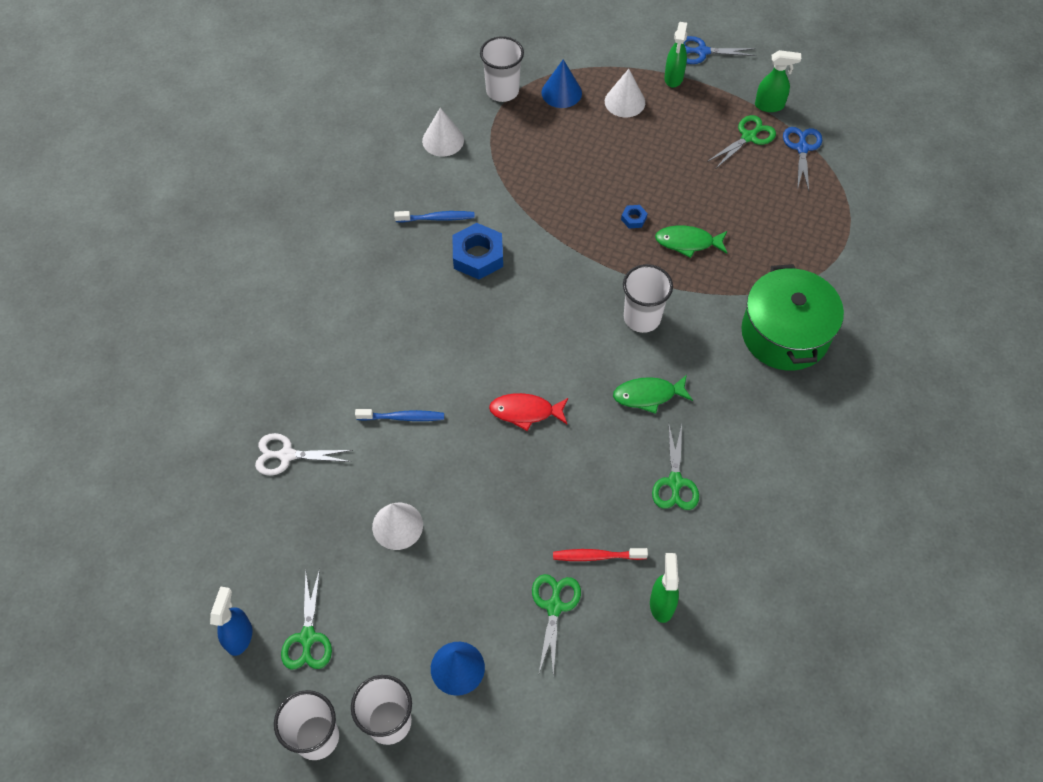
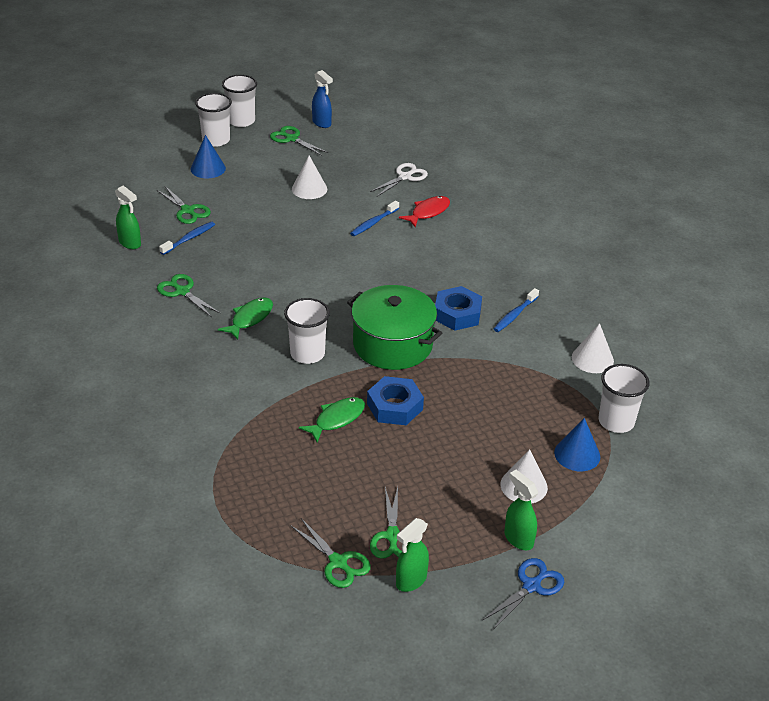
camera: 130 degrees right, 20 degrees down
red fish [489,393,568,431] -> red fish moved to [399,196,450,227]
red toothbrush [553,548,648,561] -> blue toothbrush [159,222,215,255]
blue nut [621,205,648,228] -> blue nut [367,376,424,425], size x2.14
green pot [741,264,844,371] -> green pot moved to [347,285,442,370]
blue scissors [783,127,822,191] -> green scissors [290,518,371,588]

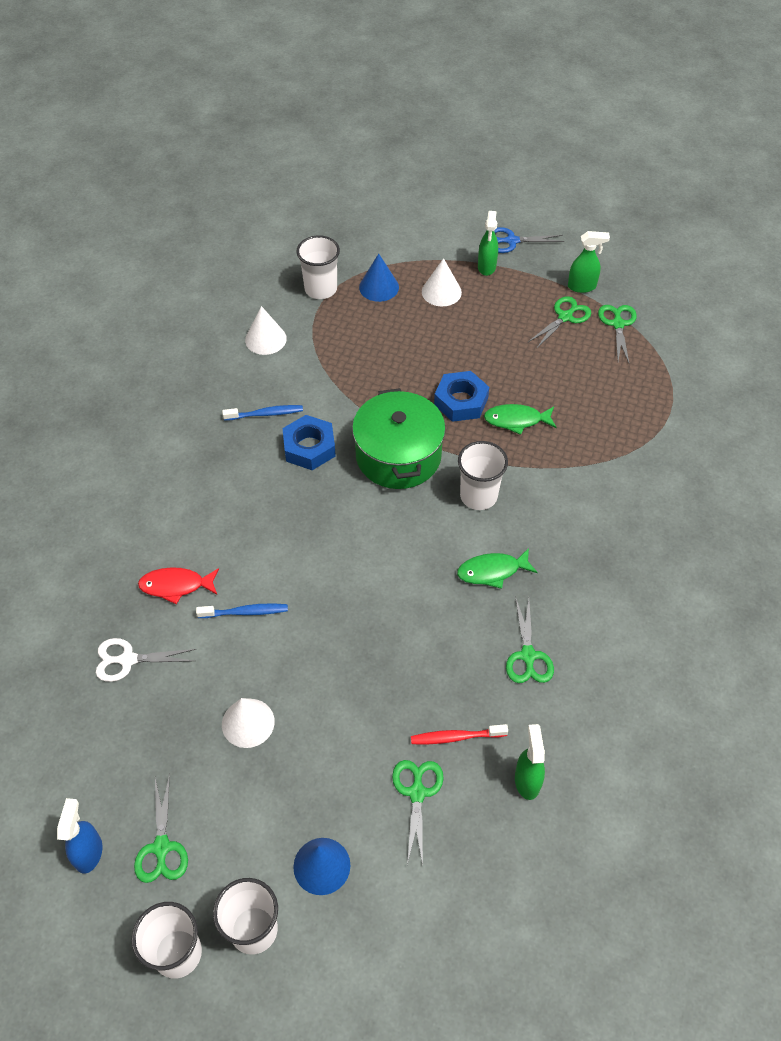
camera: 135 degrees left, 15 degrees up
blue toothbrush [159,222,215,255] -> red toothbrush [411,724,508,745]

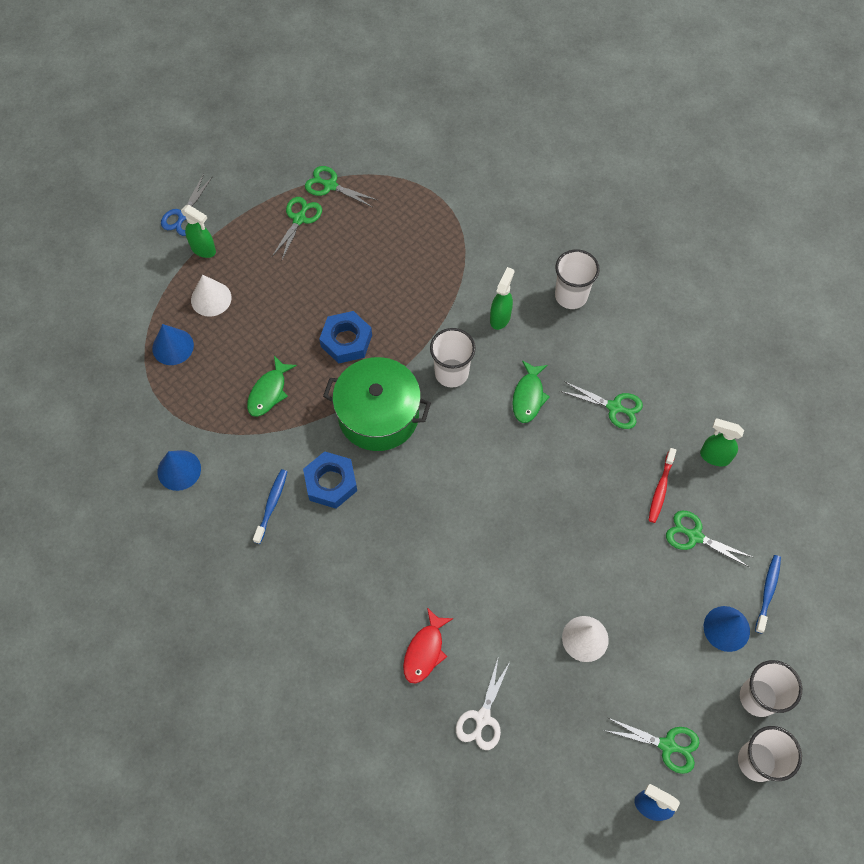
camera: 65 degrees left, 10 degrees up
blue toothbrush [196,603,288,618] -> blue toothbrush moved to [755,555,781,633]
white cone [245,306,287,355] -> blue cone [157,450,201,491]
white cup [297,235,340,299] -> white cup moved to [555,249,600,309]
green fish [484,404,557,435] -> green fish moved to [247,356,297,417]
green scissors [527,296,591,349] -> green scissors turned 45 degrees clockwise [272,197,322,260]
green spray bottle [568,231,610,293] -> green spray bottle moved to [490,267,514,330]

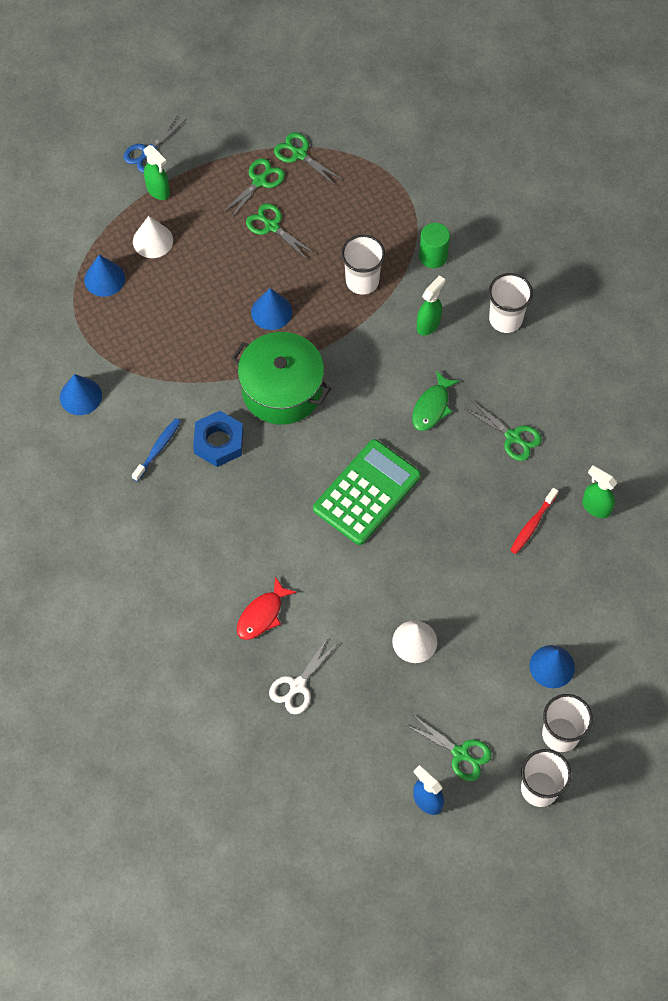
camera: 15 degrees right, 0 degrees up
green fish [247,356,297,417] -> none
blue nut [319,311,372,363] -> blue cone [251,288,292,330]
white cup [430,328,476,388] -> white cup moved to [341,235,385,295]
green scissors [666,511,754,568] -> green scissors moved to [246,203,314,260]
blue toothbrush [755,555,781,633] -> none
none -> green calculator [313,439,421,545]
none -> green cylinder [419,223,450,268]

